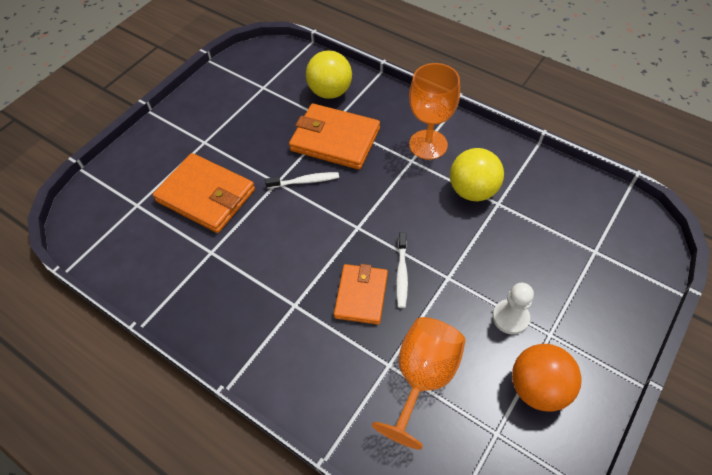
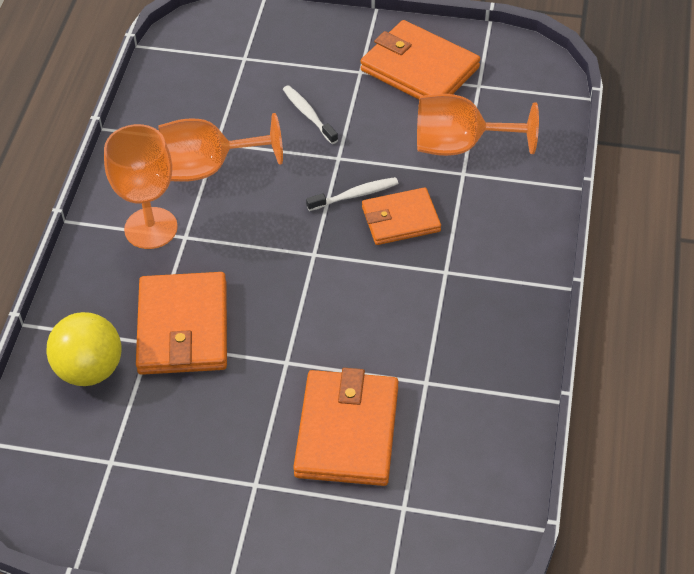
camera: 115 degrees left, 5 degrees down
white toothbrush [265,172,339,189] -> white toothbrush moved to [283,85,338,144]
yellow ball [450,148,504,201] -> orange goblet [159,113,283,182]
white pawn [493,283,534,335] -> none
orange ball [512,344,582,412] -> orange wallet [360,20,480,99]

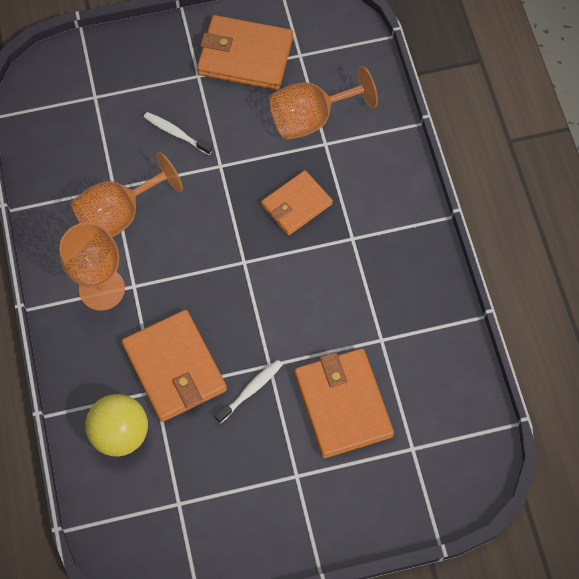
camera: 25 degrees left, 15 degrees up
white toothbrush [306,177,398,211] -> white toothbrush moved to [215,360,283,424]

